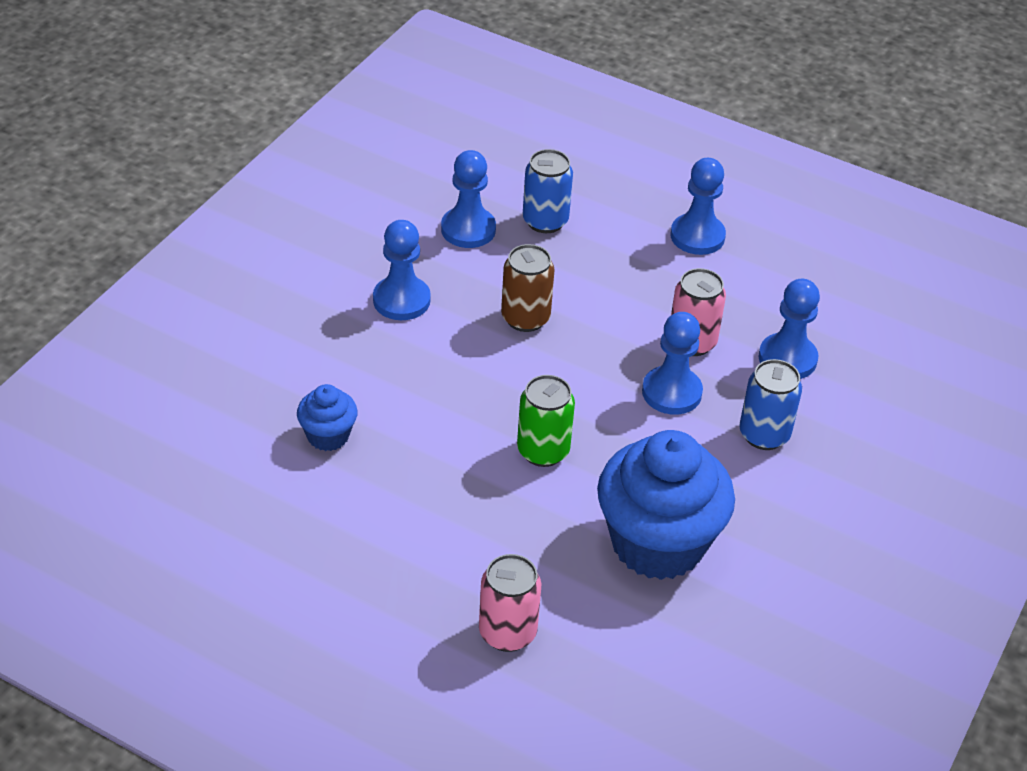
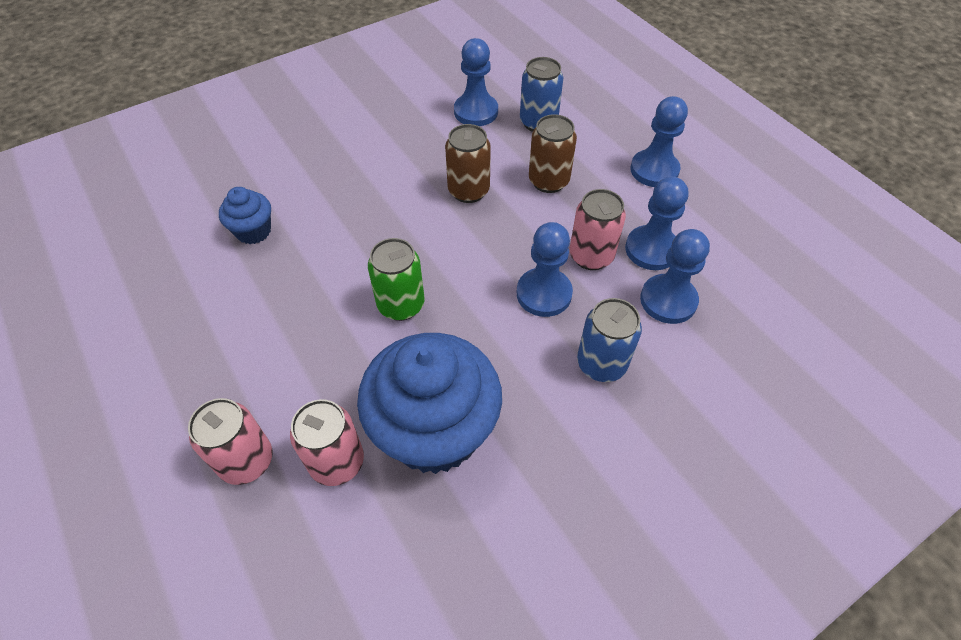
camera: 30 degrees right, 10 degrees up
blue pawn [373,220,431,320] -> blue pawn moved to [625,177,688,270]
none -> pink can [290,399,364,486]
none -> brown can [529,114,577,193]

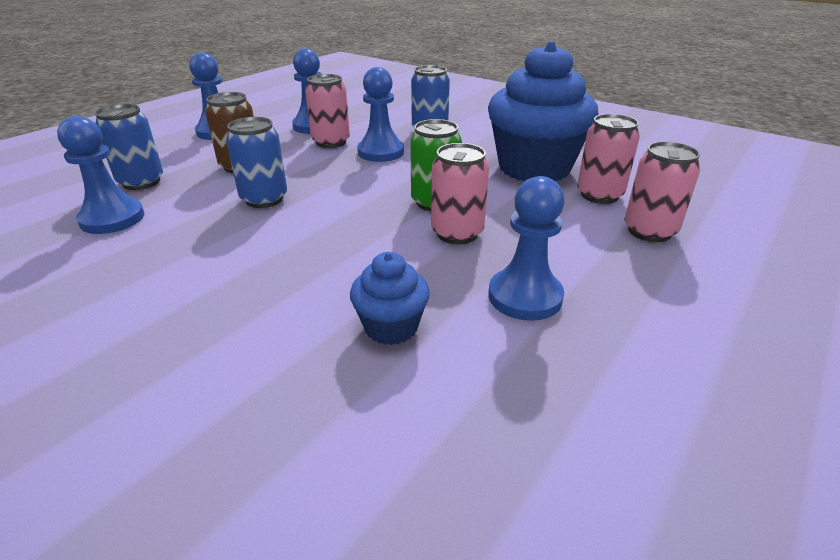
camera: 110 degrees left, 20 degrees down
brown can [445,124,491,203] -> blue can [226,117,287,208]
blue pawn [640,229,710,324] -> blue pawn moved to [488,176,565,321]
none -> pink can [431,143,489,244]

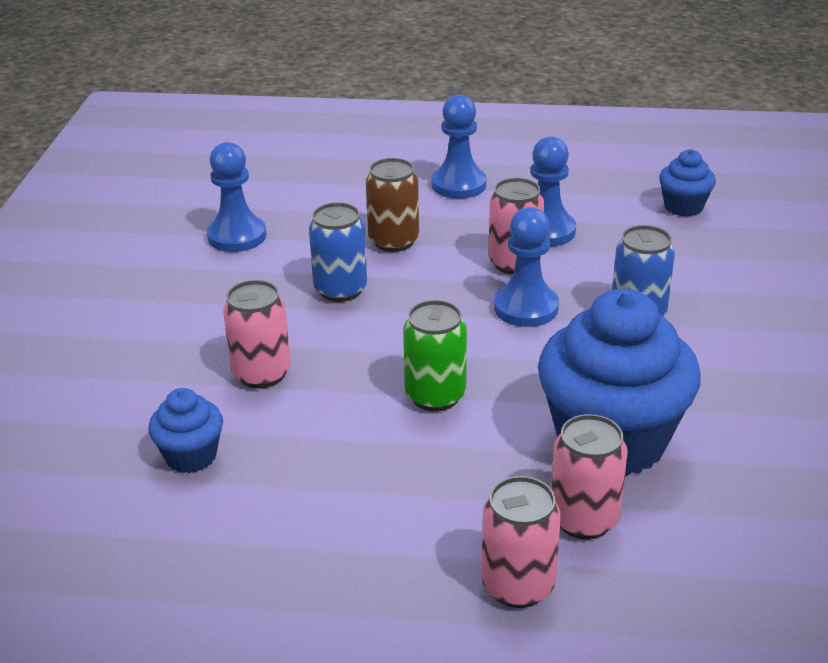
camera: 60 degrees right, 0 degrees up
blue can [95,104,163,190] -> none
pink can [431,143,489,244] -> pink can moved to [223,280,291,389]
blue pawn [488,176,565,321] -> none
none -> blue cupcake [659,149,716,217]

